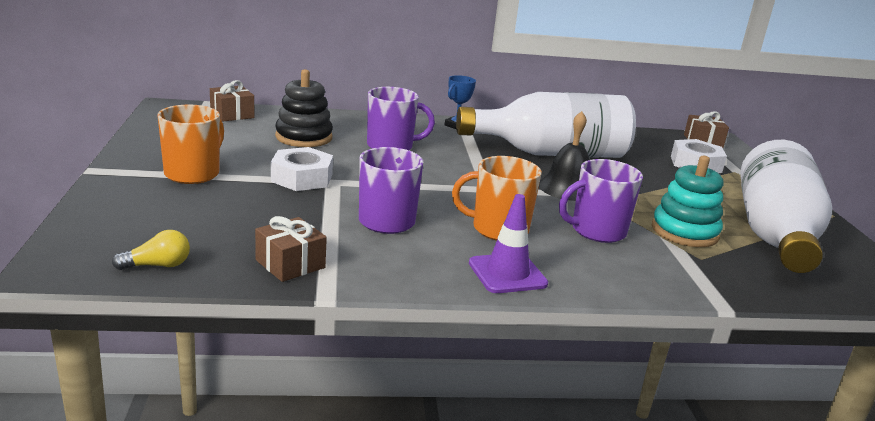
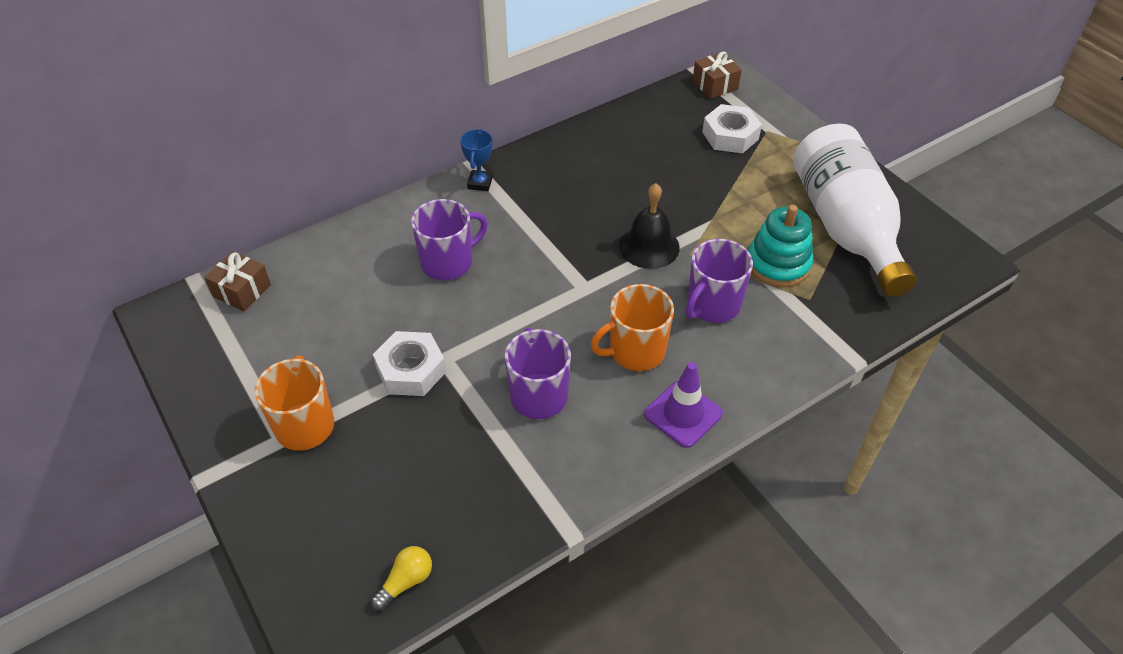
camera: 25 degrees left, 25 degrees up
brown gift [255,216,327,282] -> none
black stacking toy [275,69,333,147] -> none
white bottle [456,92,636,158] -> none

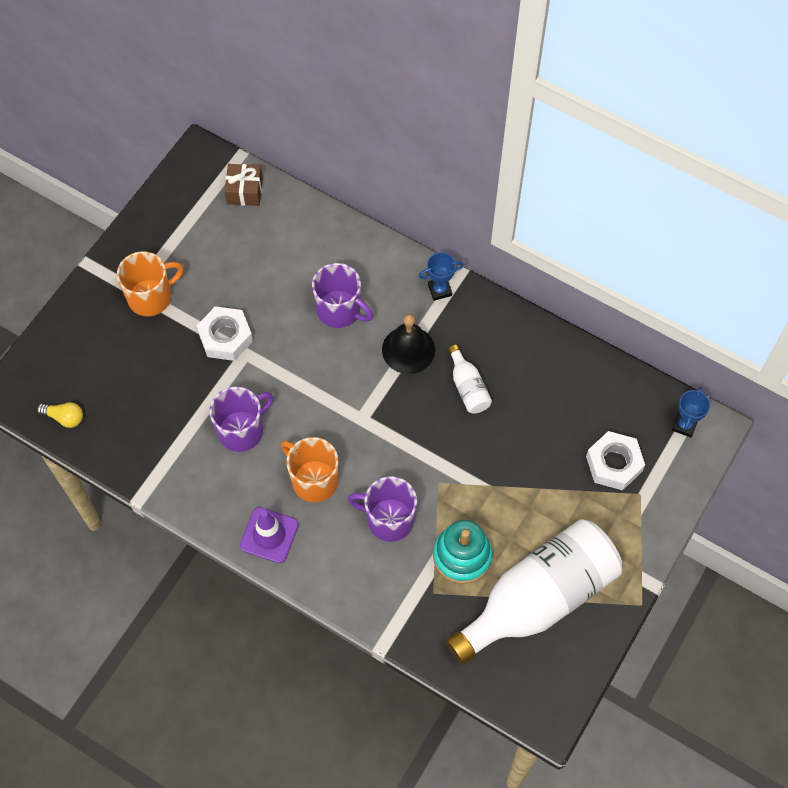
camera: 65 degrees right, 15 degrees up
black bell [619,183,680,269] -> black bell moved to [382,314,435,374]
brown gift [693,51,742,99] -> blue trophy [672,387,710,437]
none -> white bottle [448,345,492,414]

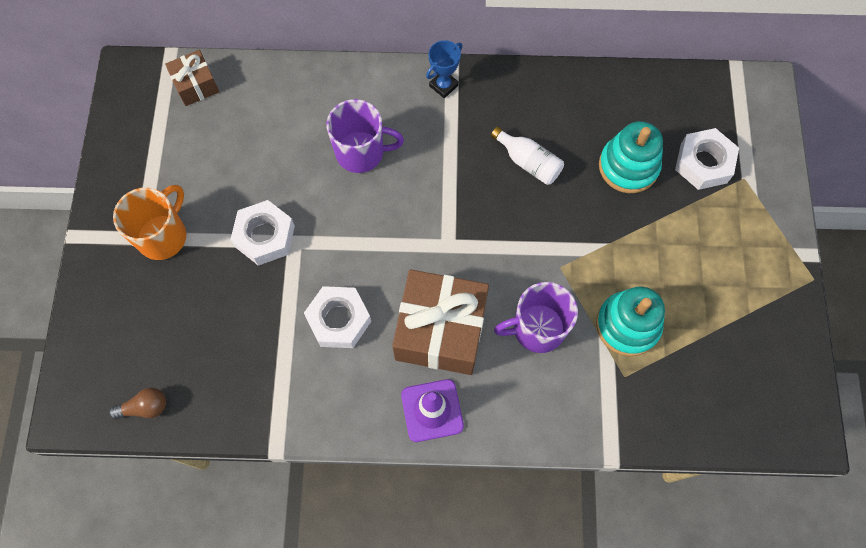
camera: 30 degrees left, 5 degrees up
yellow light bulb [37,402,83,428] -> brown light bulb [109,387,166,419]
purple mug [209,387,274,452] -> white nut [304,286,371,348]
orange mug [281,437,338,502] -> brown gift [392,269,489,375]
black bell [382,314,435,374] -> none
white bottle [445,519,622,665] -> none
blue trophy [672,387,710,437] -> none
none -> turquoise stacking toy [599,121,663,193]

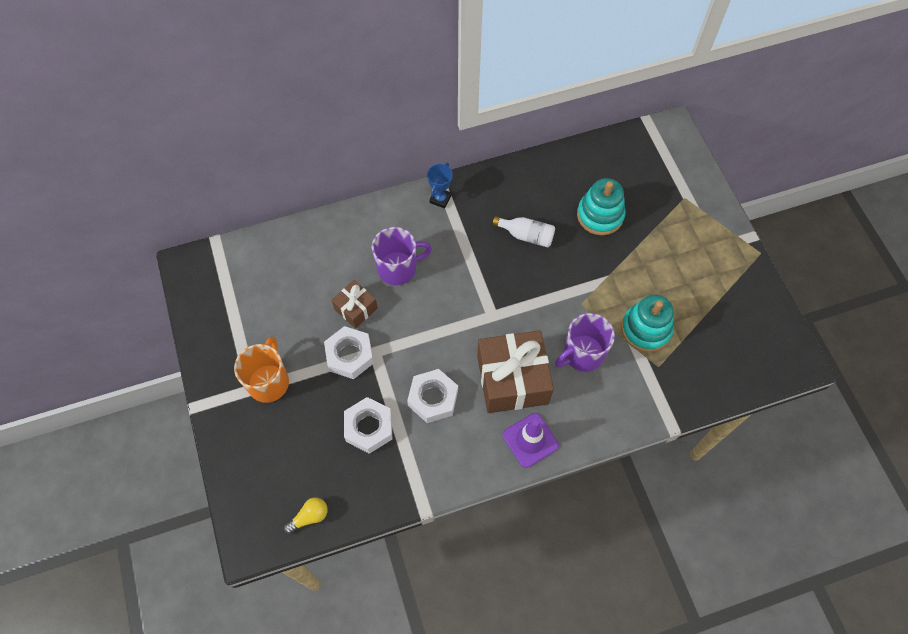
camera: 20 degrees left, 5 degrees down
brown light bulb [109,387,166,419] -> yellow light bulb [284,498,328,534]
brown gift [165,50,219,106] -> brown gift moved to [332,280,378,329]
white nut [675,128,739,190] -> white nut moved to [344,397,392,454]

